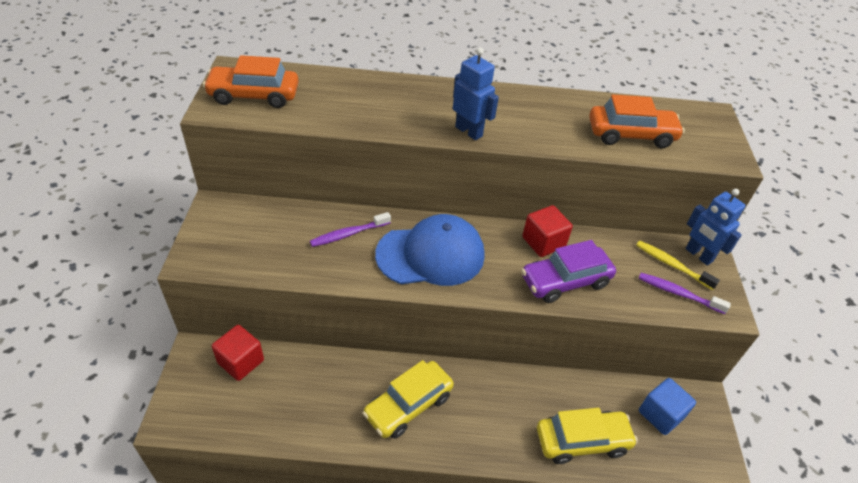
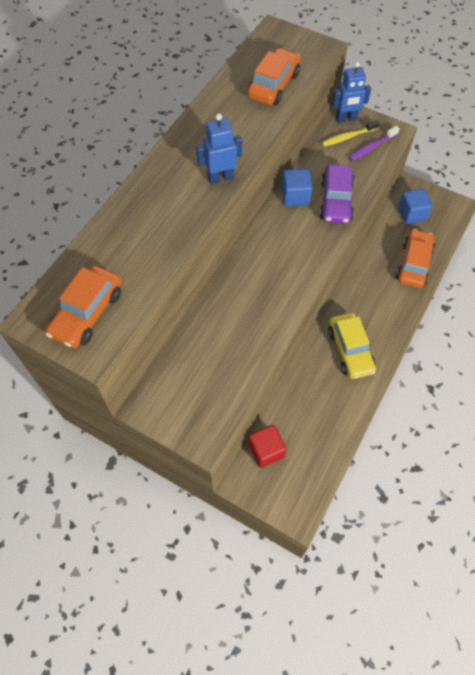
camera: 60 degrees left, 15 degrees up
purple toothbrush [310,212,391,247] -> none
blue cap [375,214,484,286] -> none
red cube [522,205,573,257] -> blue cube [282,169,312,206]
yellow car [537,408,638,464] -> orange car [396,229,435,288]

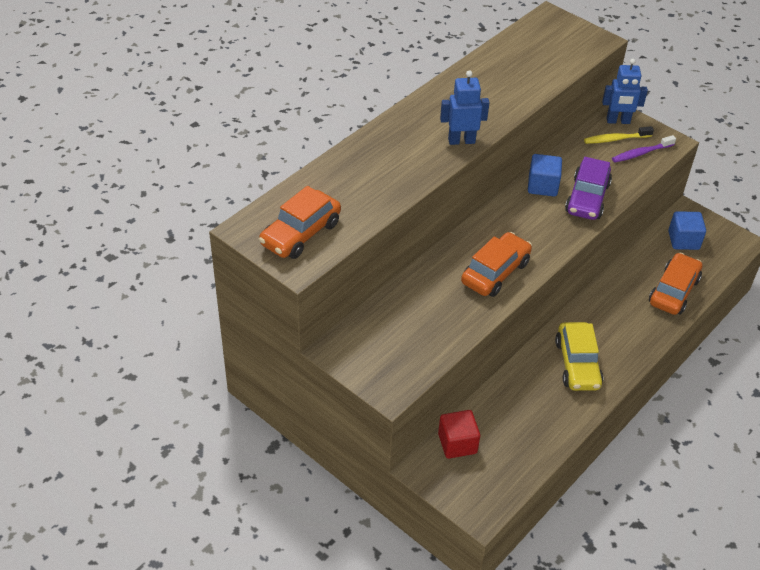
camera: 10 degrees right, 15 degrees down
orange car [248,48,300,105] -> orange car moved to [461,232,532,297]

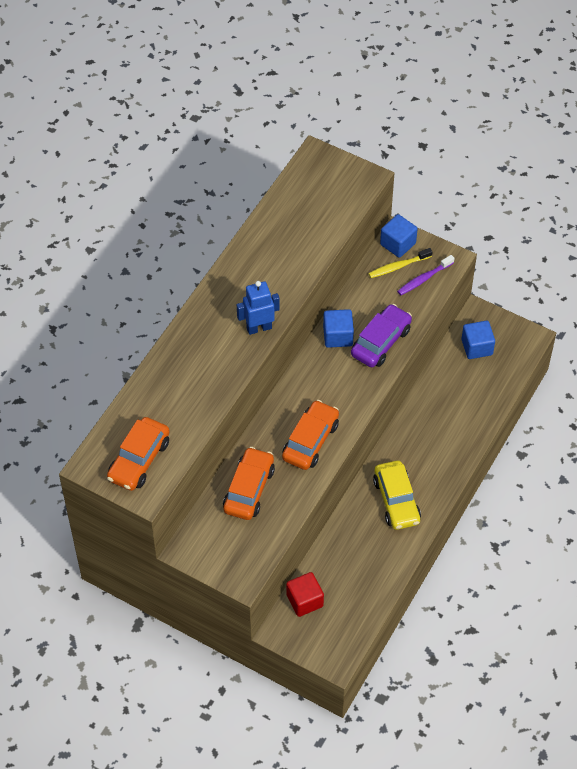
camera: 10 degrees left, 10 degrees up
purple car [565,157,612,220] -> purple car turned 150 degrees counterclockwise [351,304,412,367]
blue robot [602,59,648,124] -> blue cube [380,214,417,258]
orange car [649,253,702,315] -> orange car moved to [223,447,275,520]

